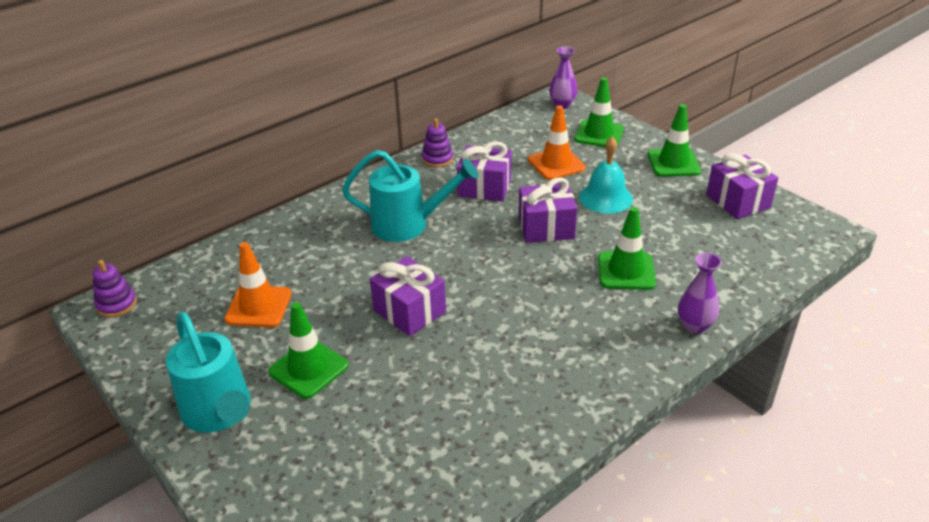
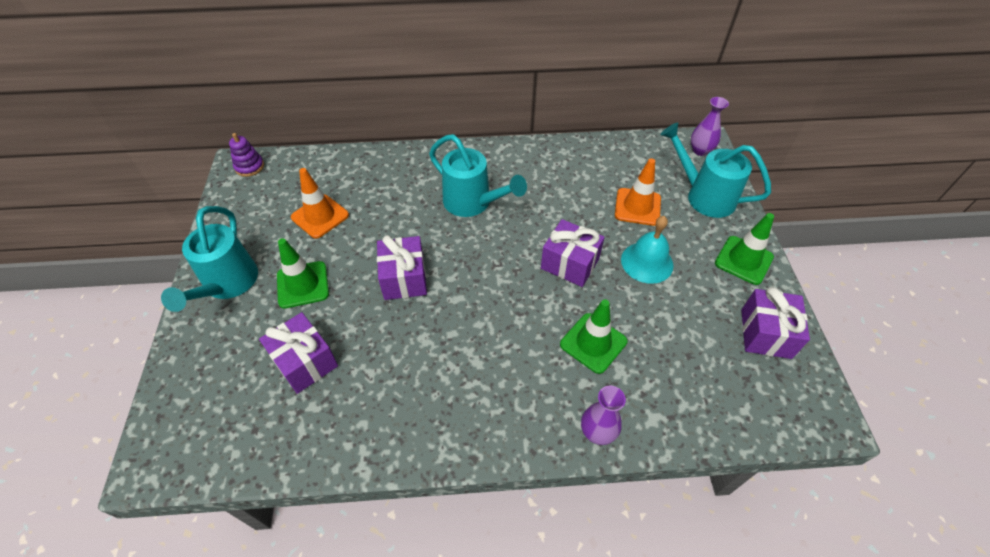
camera: 35 degrees right, 15 degrees up
purple stacking toy [422,118,453,167] -> none
purple gift [457,141,512,202] -> purple gift moved to [259,312,338,394]
green traffic cone [574,77,624,147] -> turquoise watering can [660,123,771,218]

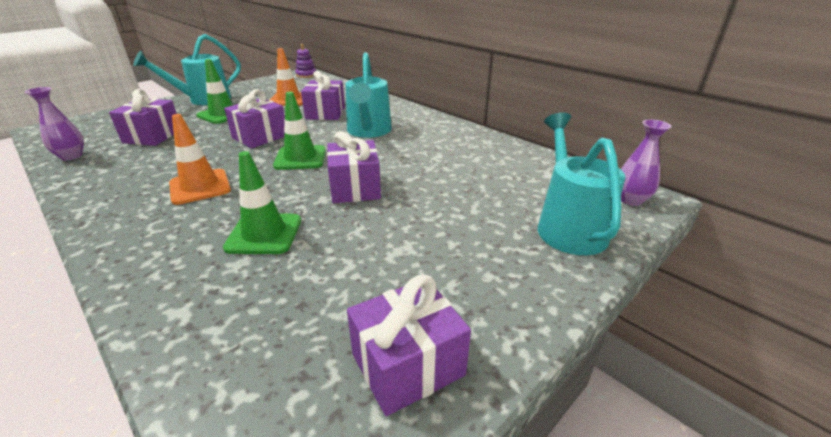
camera: 50 degrees right, 20 degrees down
purple vase [581,386,626,445] -> purple vase moved to [25,87,84,160]
orange traffic cone [615,158,661,226] -> orange traffic cone moved to [169,114,231,205]
turquoise bell [621,216,674,284] -> none
green traffic cone [715,213,774,285] -> green traffic cone moved to [273,92,326,170]
none -> purple gift [301,71,345,120]

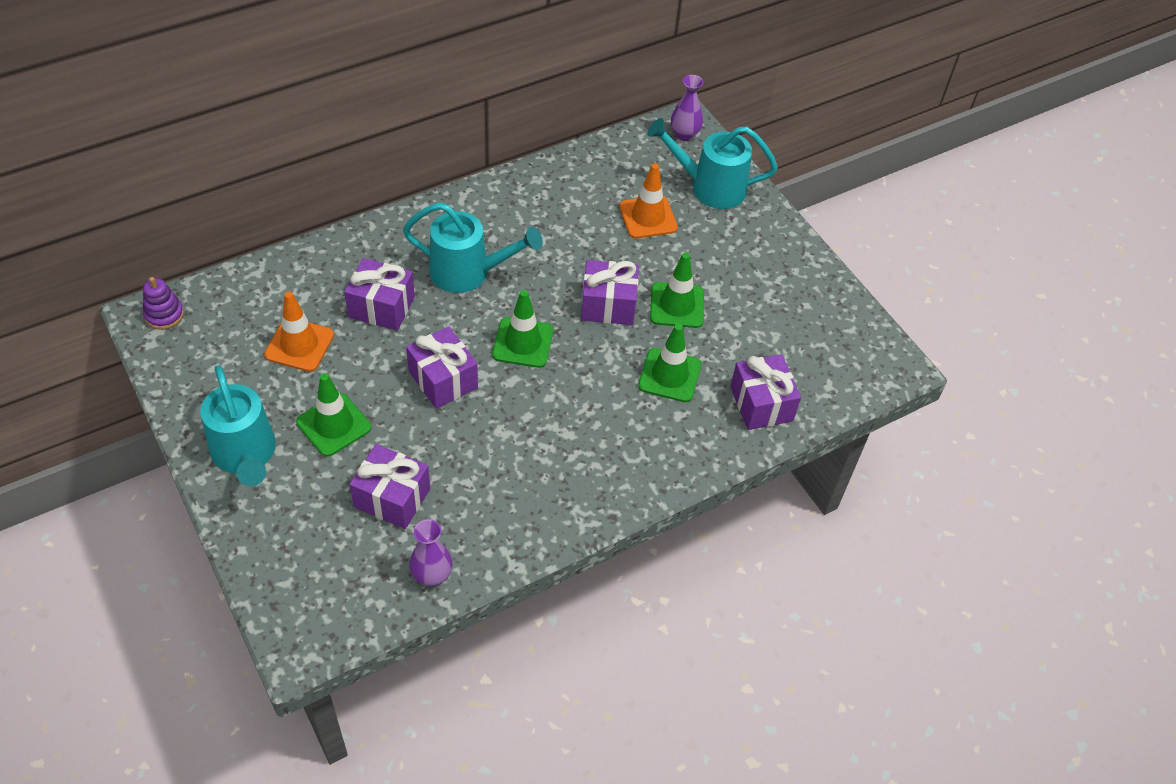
camera: 80 degrees left, 20 degrees up
orange traffic cone [169,114,231,205] -> orange traffic cone moved to [619,163,678,238]
purple gift [347,274,471,416] -> purple gift moved to [730,354,801,430]
none -> green traffic cone [650,253,704,328]

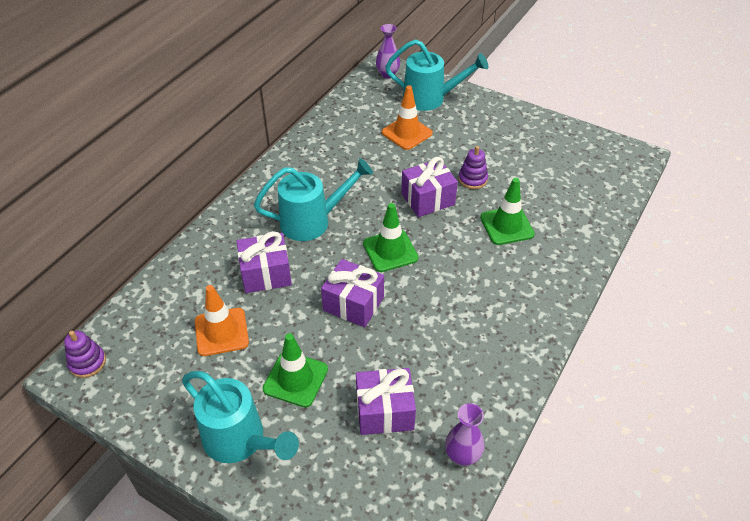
camera: 25 degrees left, 5 degrees down
turquoise watering can [647,118,778,209] -> turquoise watering can turned 150 degrees counterclockwise [385,39,488,111]
green traffic cone [650,253,704,328] -> purple stacking toy [458,146,488,189]
purple gift [730,354,801,430] -> none

